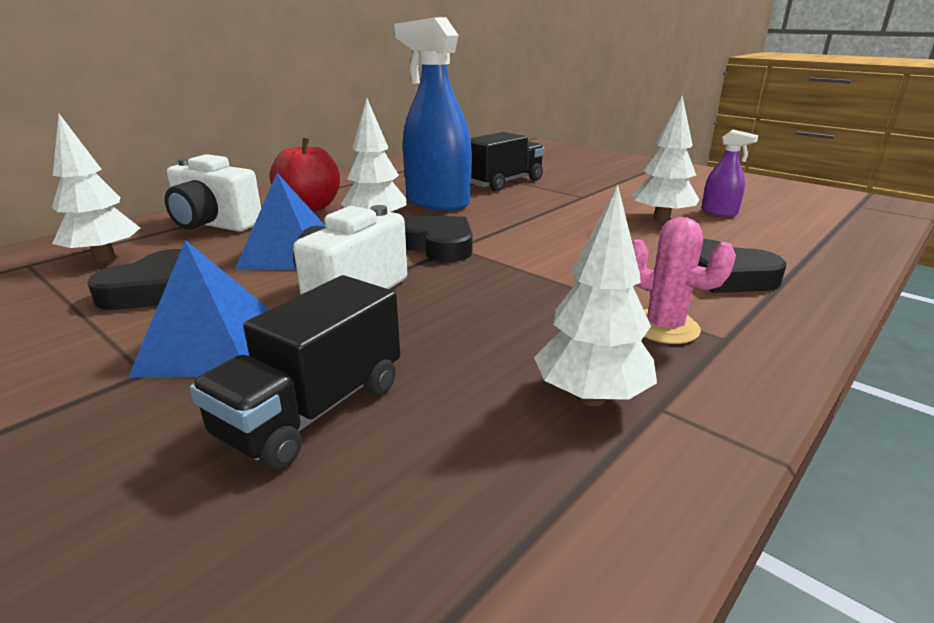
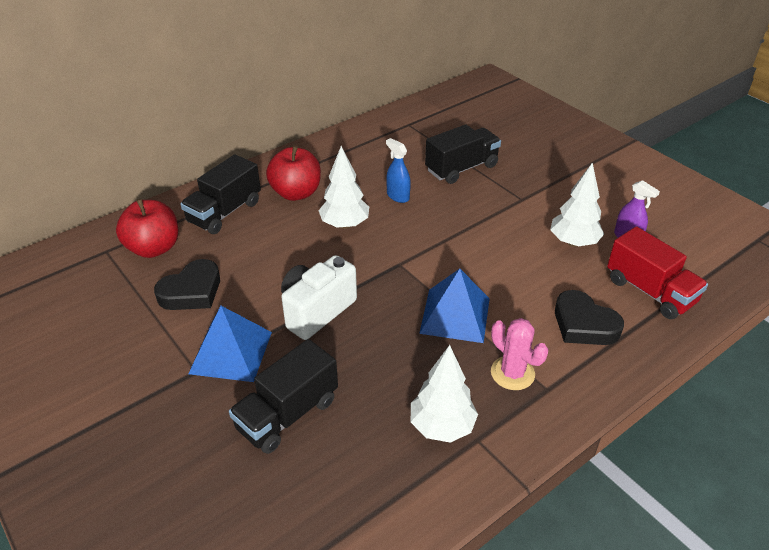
camera: 10 degrees right, 15 degrees up
white tree [52,114,140,261] -> red apple [116,199,178,258]
white camera [165,154,261,232] -> black truck [180,154,261,234]
blue pyramid [235,173,325,270] -> blue pyramid moved to [419,269,490,343]
blue spray bottle [394,17,472,211] -> blue spray bottle [386,138,411,203], size x0.46
black heart [404,216,473,262] -> none
none -> red truck [607,226,708,319]

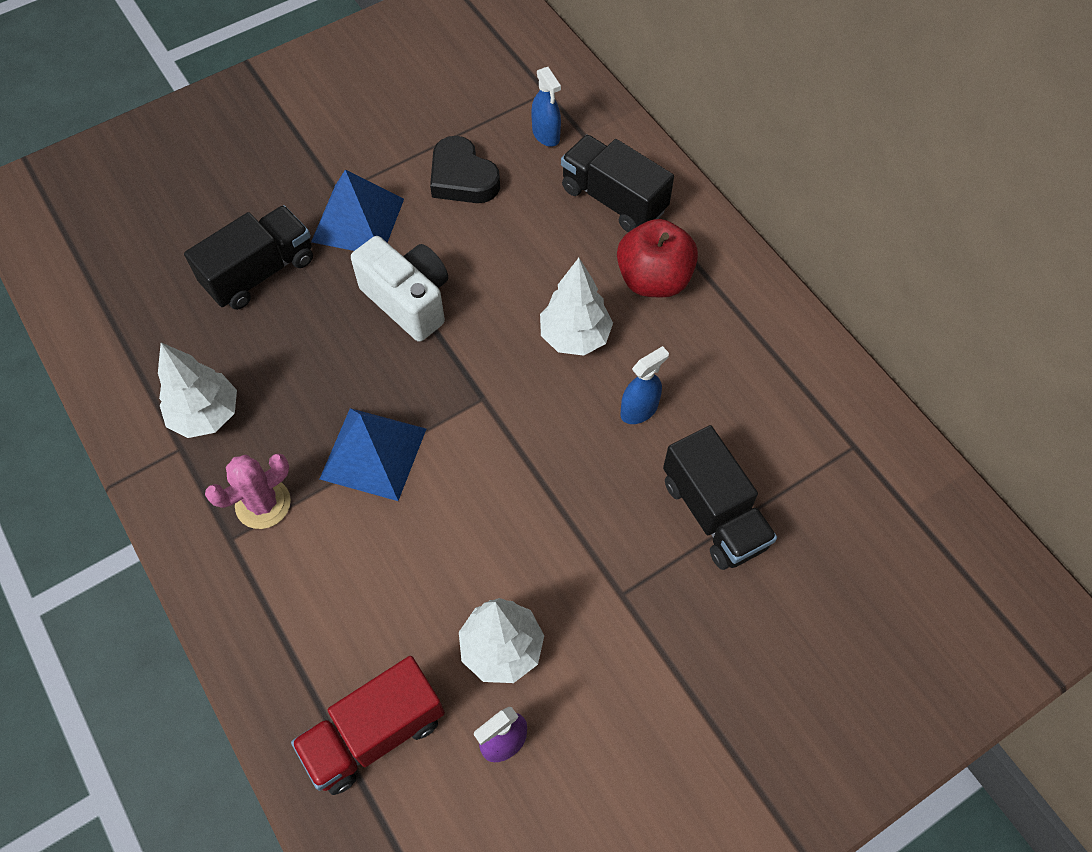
camera: 95 degrees right, 20 degrees up
red apple [116,199,178,258] -> blue spray bottle [531,67,561,147]
black truck [229,339,338,454] -> black truck turned 90 degrees clockwise [184,205,313,310]
black heart [555,290,624,345] -> none

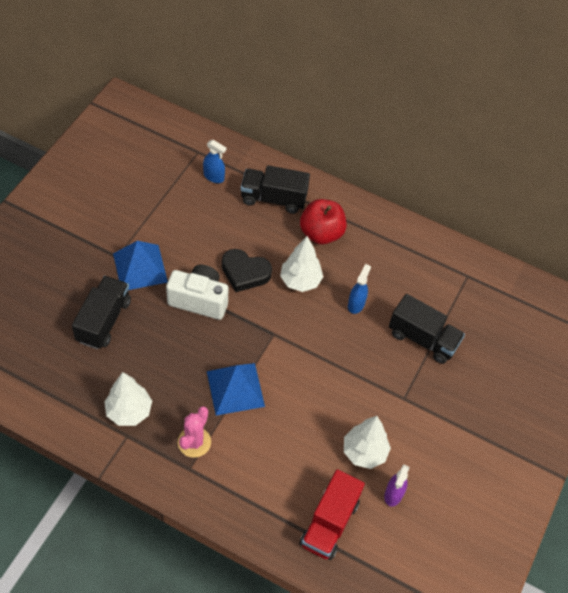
camera: 35 degrees left, 5 degrees down
black heart [430,136,500,203] -> black heart moved to [222,249,272,292]

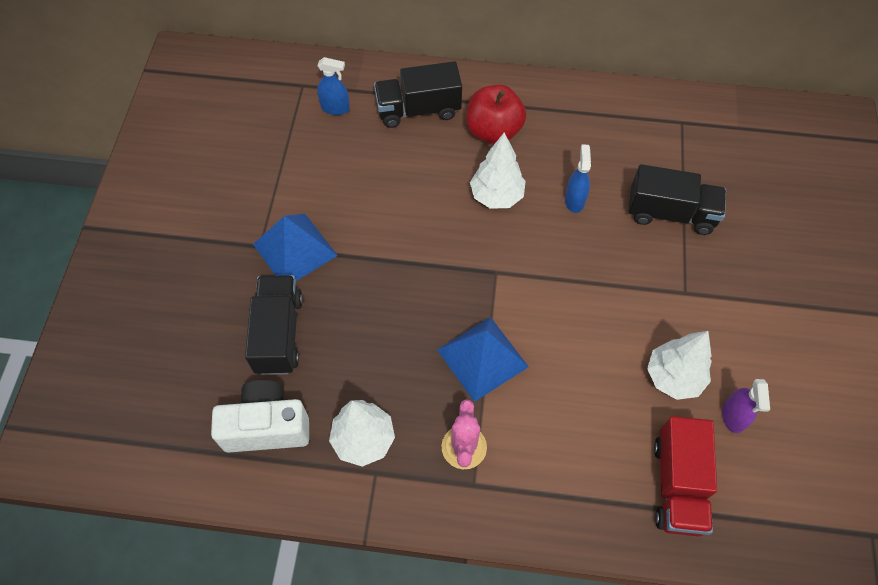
camera: 15 degrees left, 5 degrees up
white camera [166,265,229,320] -> white camera moved to [211,380,309,453]
black heart [222,249,272,292] -> none

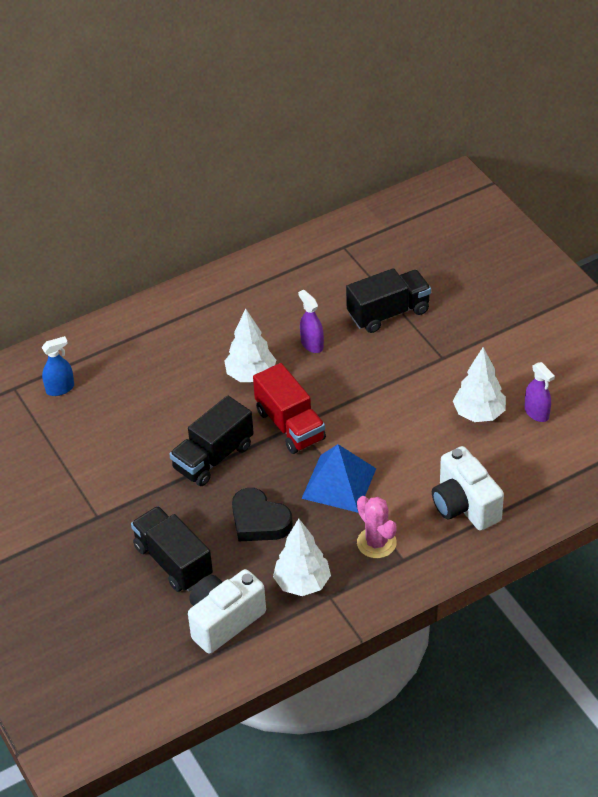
camera: 35 degrees left, 15 degrees down
blue pyramid [253,214,338,281] -> none
black truck [374,61,462,128] -> black truck moved to [169,396,254,486]
red apple [466,85,526,144] -> none
blue spray bottle [565,144,591,213] -> purple spray bottle [298,290,324,353]
red truck [654,416,717,537] -> red truck moved to [253,363,326,454]
none -> black heart [232,488,293,541]
none -> white camera [432,446,504,531]

